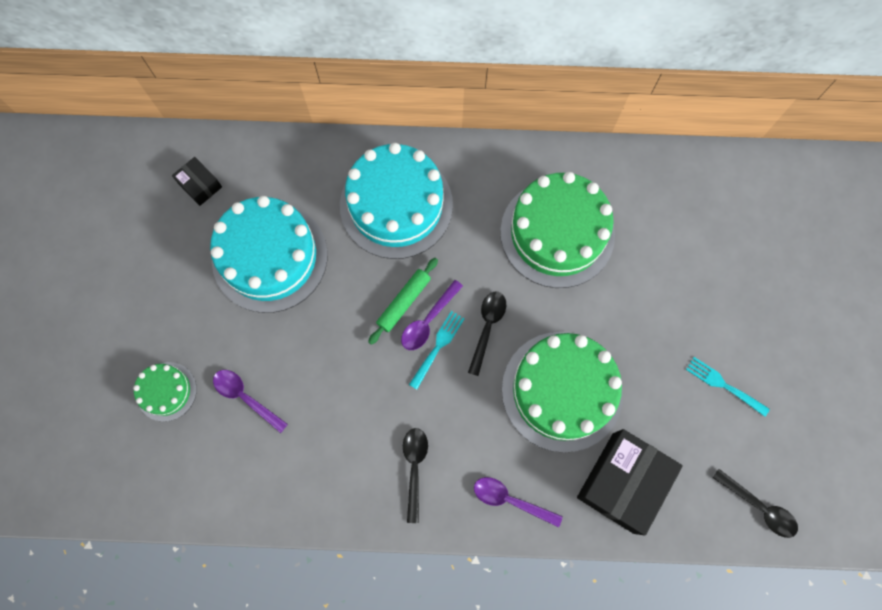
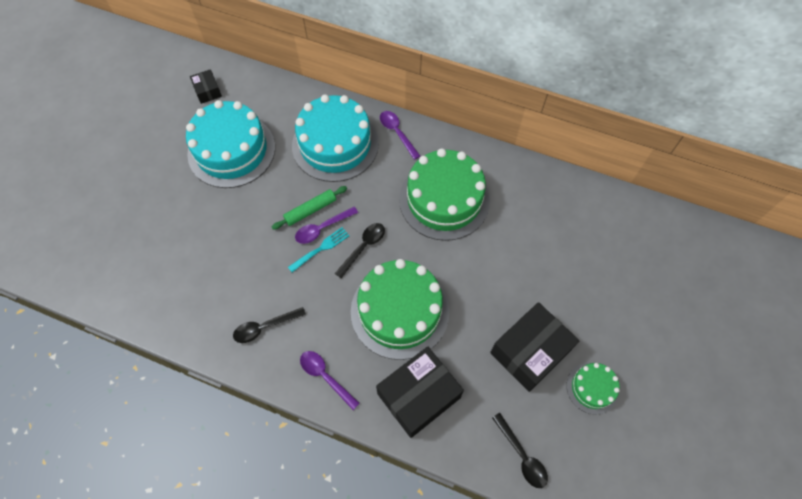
camera: 20 degrees right, 10 degrees down
green cake [133,362,197,422] -> green cake moved to [567,363,620,415]
purple spoon [213,370,288,433] -> purple spoon moved to [380,111,420,160]
black spoon [403,428,428,523] -> black spoon turned 135 degrees counterclockwise [233,307,306,343]
turquoise fork [686,357,770,417] -> black box [490,302,580,392]

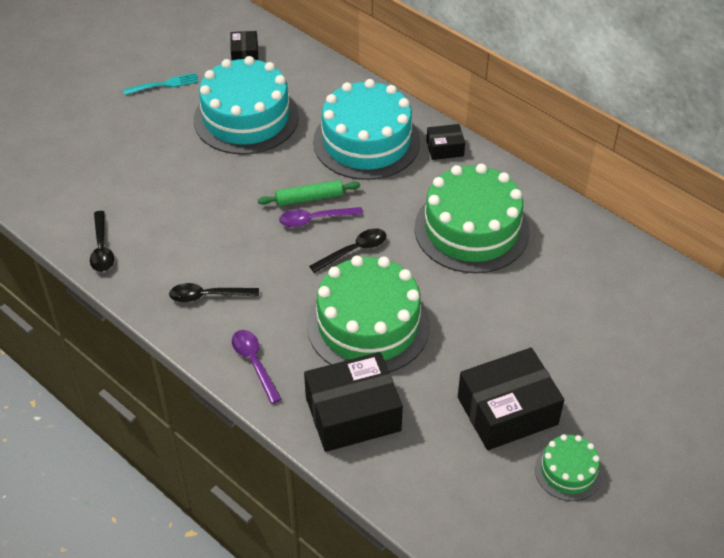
camera: 20 degrees right, 15 degrees down
turquoise fork [288,227,350,272] -> turquoise fork moved to [123,73,199,95]
purple spoon [380,111,420,160] -> black box [427,124,465,160]
black spoon [492,413,548,488] -> black spoon moved to [90,211,114,272]

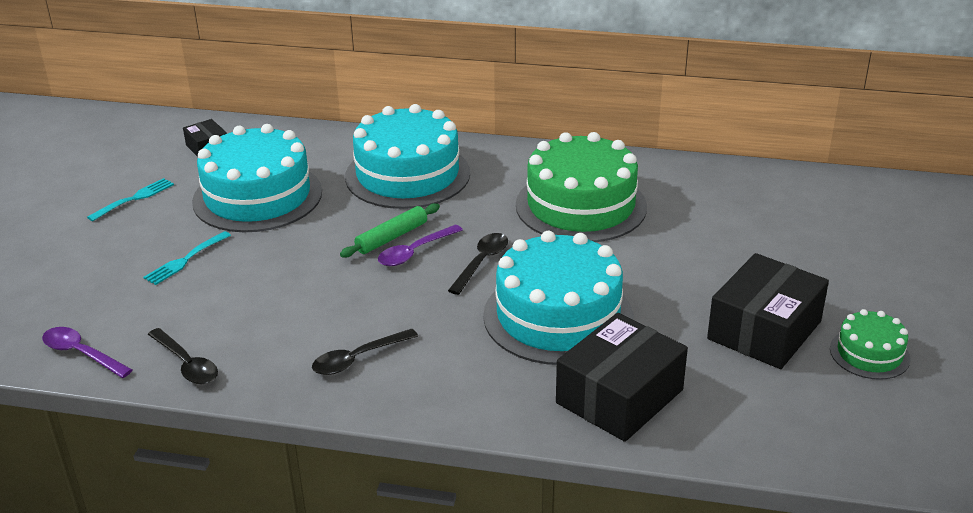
camera: 30 degrees left, 15 degrees down
purple spoon [232,330,282,404] -> purple spoon moved to [42,327,132,378]
green cake [307,255,430,372] -> turquoise cake [483,231,634,365]
black box [427,124,465,160] -> none
none -> turquoise fork [143,231,231,285]

